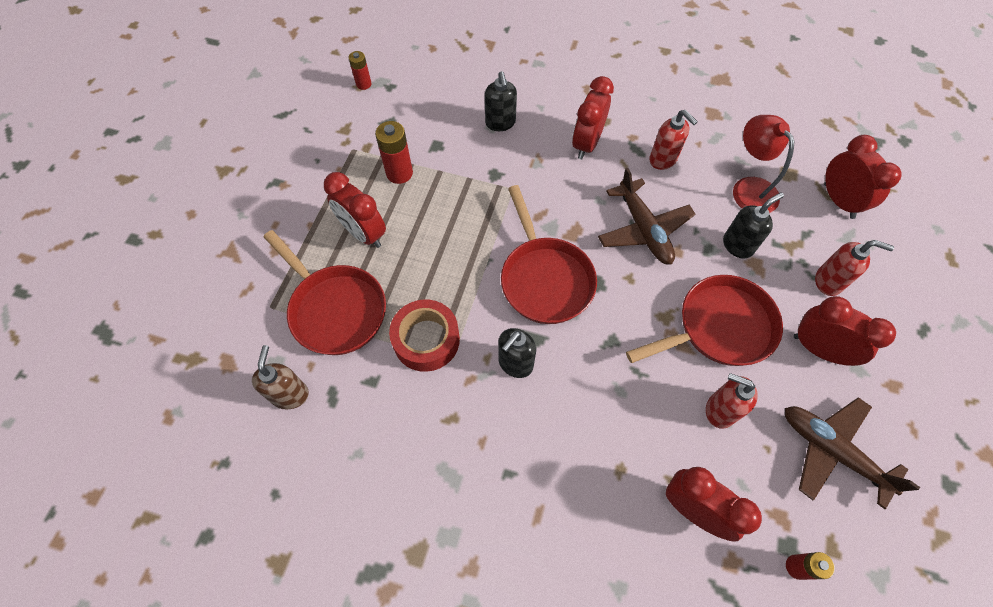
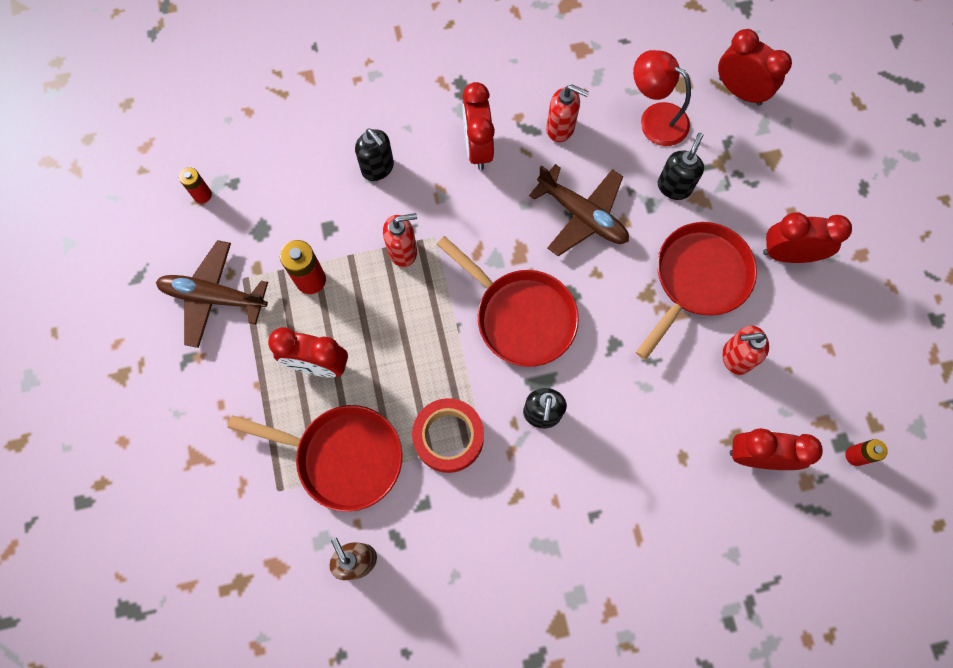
camera: 30 degrees left, 10 degrees up
brown plane [785,397,920,509] -> brown plane moved to [156,240,268,348]
red soap dispenser [815,240,894,296] -> red soap dispenser moved to [383,213,417,267]

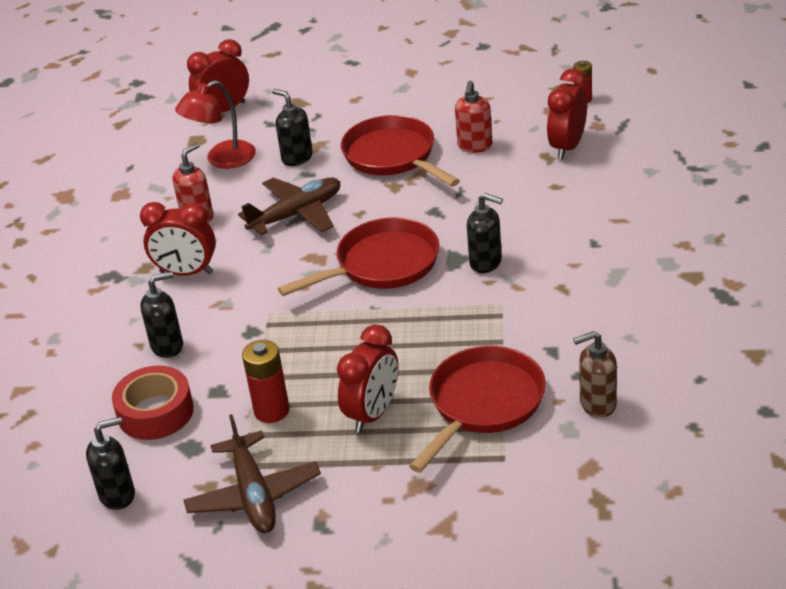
camera: 70 degrees left, 35 degrees down
brown plane [156,240,268,348] -> brown plane turned 45 degrees counterclockwise [184,414,321,533]
red battery [179,167,212,203] -> black soap dispenser [86,417,135,510]
red soap dispenser [383,213,417,267] -> none
red tape [412,398,484,473] -> red tape moved to [112,366,194,440]
red clock [763,212,852,263] -> none

